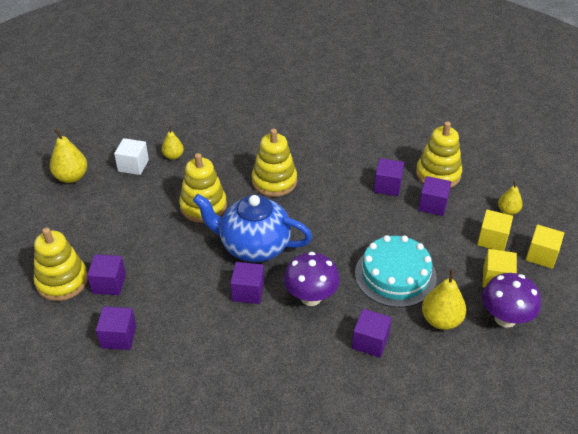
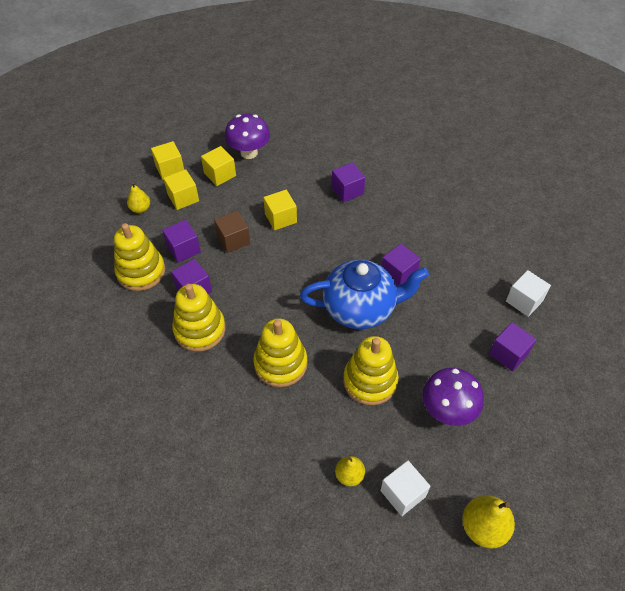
camera: 140 degrees left, 10 degrees up
yellow stacking toy [34,228,88,301] -> yellow stacking toy moved to [172,284,226,352]
purple cube [96,307,136,350] -> white cube [506,270,551,317]
blue teapot [193,194,312,262] -> blue teapot turned 60 degrees counterclockwise [300,259,429,329]
purple mushroom [284,252,340,306] -> purple mushroom moved to [422,368,484,426]
turquoise cake [355,235,437,307] -> yellow cube [263,190,297,230]
yellow pear [422,269,466,330] -> none
none -> brown cube [214,211,250,253]

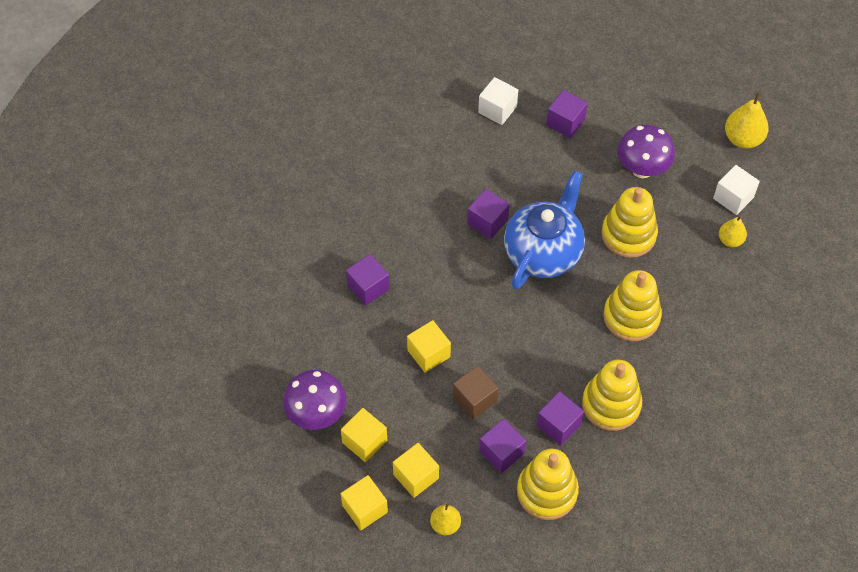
camera: 100 degrees left, 5 degrees up
blue teapot [300,259,429,329] -> blue teapot turned 45 degrees clockwise [504,170,585,289]

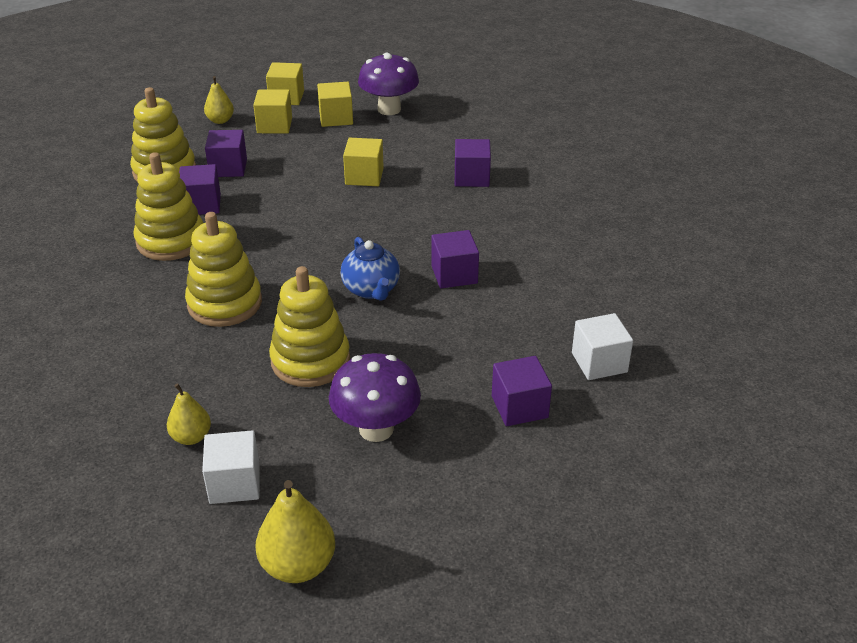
camera: 130 degrees right, 20 degrees down
brown cube [453,366,498,419] -> none
blue teapot [504,170,585,289] -> blue teapot [341,237,400,301], size x0.56

